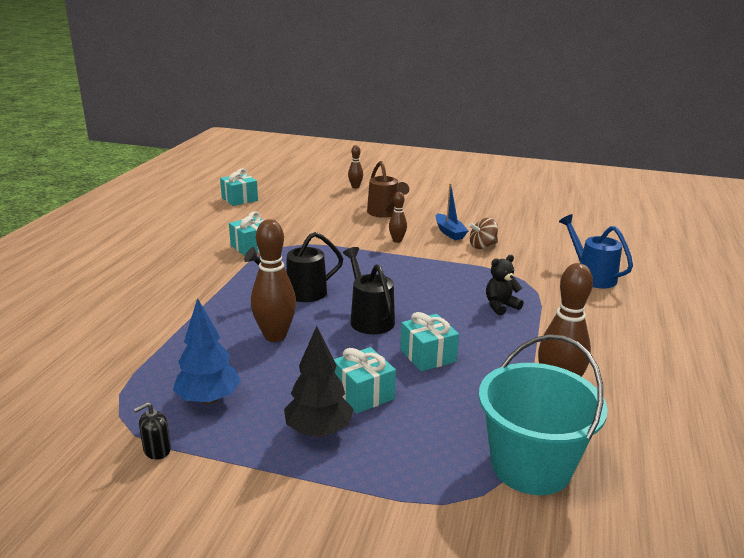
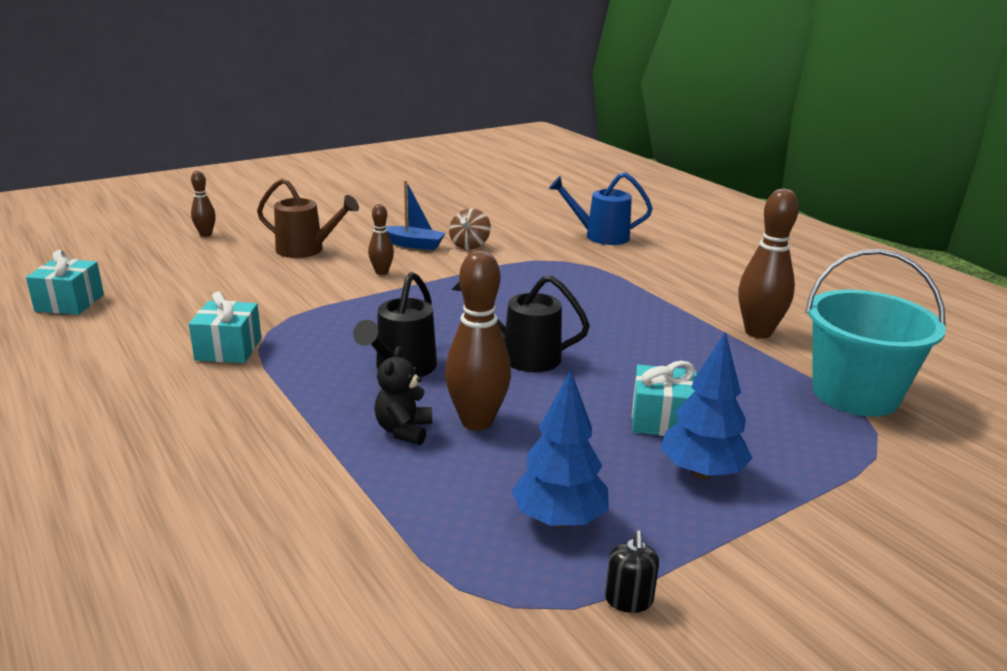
camera: 50 degrees left, 0 degrees up
black tree [284,326,354,437] -> blue tree [660,331,753,479]
turquoise gift [400,312,459,371] -> none
black teddy bear [486,255,524,316] -> black teddy bear moved to [374,346,432,445]

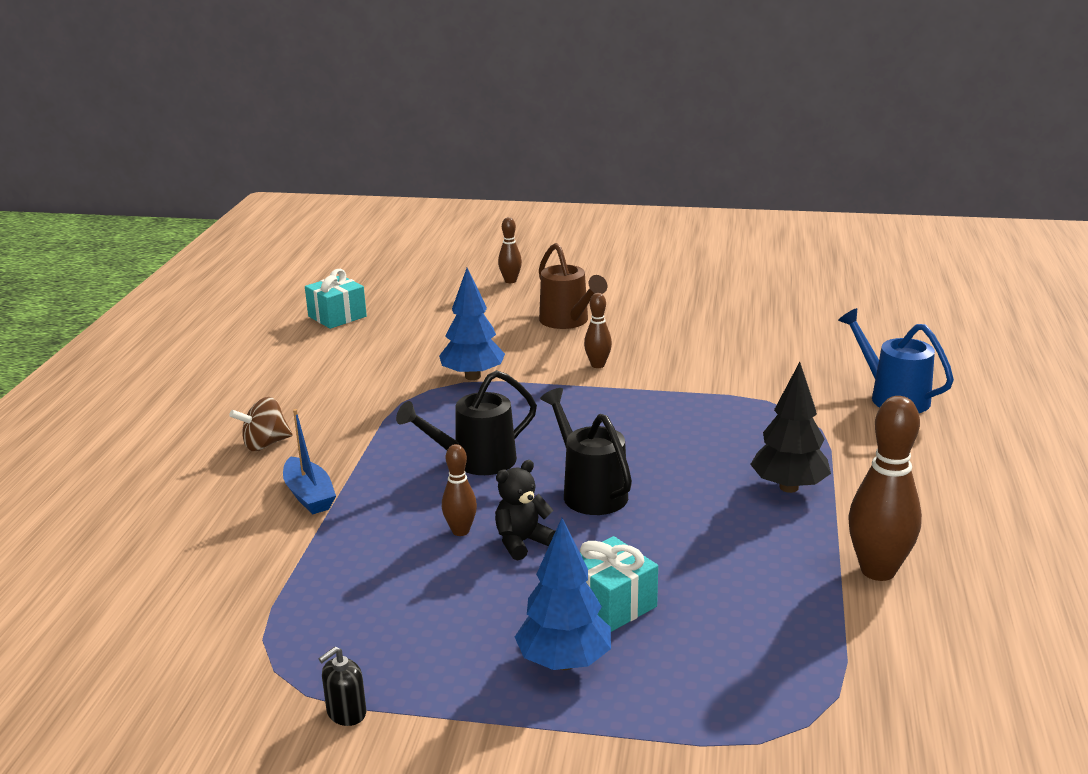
camera: 45 degrees right, 0 degrees up
turquoise gift [189,292,261,363] -> none
black teddy bear [374,346,432,445] -> black teddy bear moved to [495,460,555,560]
blue boat [386,180,446,250] -> blue boat moved to [283,409,336,514]
brown bowling pin [445,250,511,431] -> brown bowling pin [442,444,477,536], size x0.54
brown spinning top [449,208,491,250] -> brown spinning top moved to [229,397,293,451]
blue tree [511,370,609,528] -> blue tree moved to [439,268,505,380]
turquoise bucket [805,249,946,417] -> none
none -> black tree [750,362,831,493]

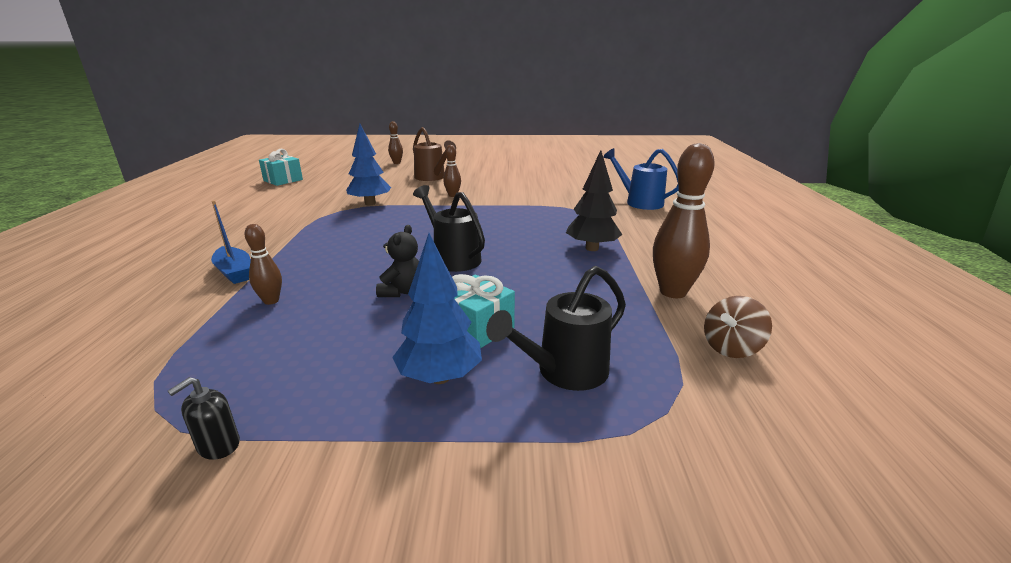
camera: 10 degrees left, 0 degrees up
brown spinning top [229,397,293,451] -> brown spinning top moved to [704,296,772,358]
black watering can [396,370,537,475] -> black watering can moved to [486,266,626,391]
brown bowling pin [442,444,477,536] -> brown bowling pin moved to [245,224,282,305]
black teddy bear [495,460,555,560] -> black teddy bear turned 150 degrees clockwise [376,225,419,297]

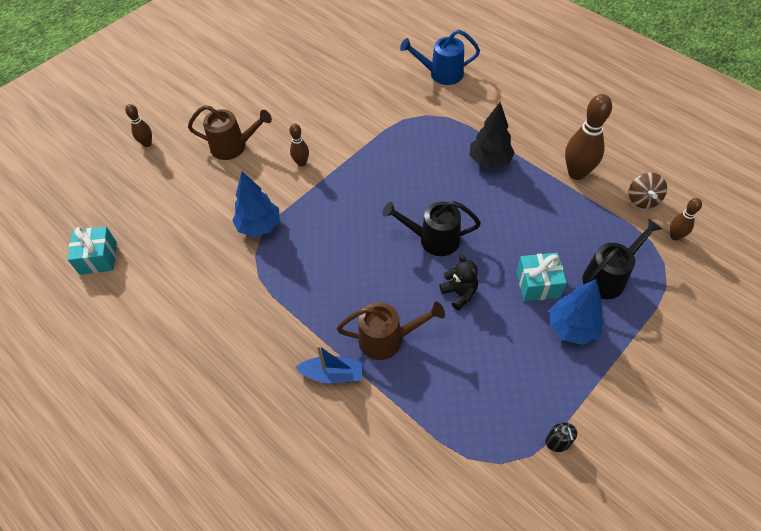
camera: 45 degrees left, 30 degrees up
brown bowling pin [245,224,282,305] -> brown bowling pin moved to [670,198,702,241]
black watering can [486,266,626,391] -> black watering can turned 135 degrees counterclockwise [583,219,662,299]
none -> brown watering can [337,302,445,360]

